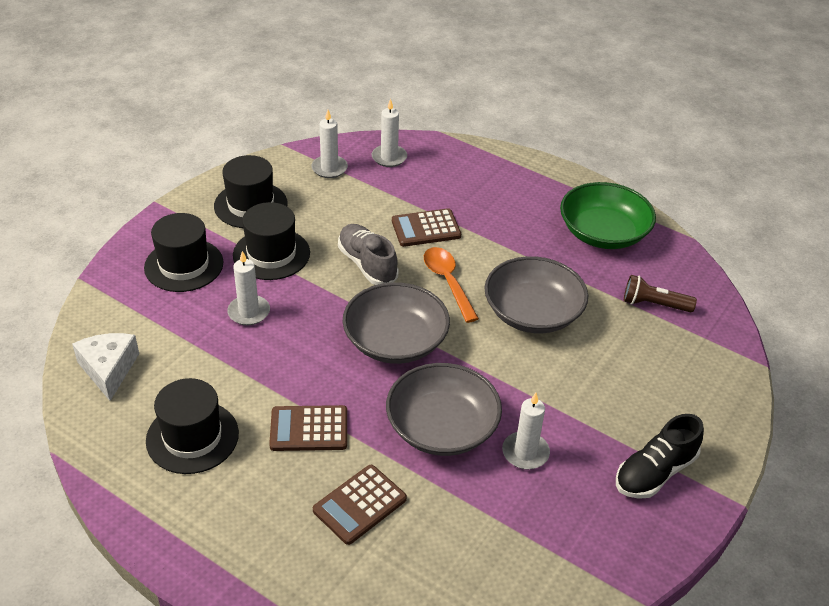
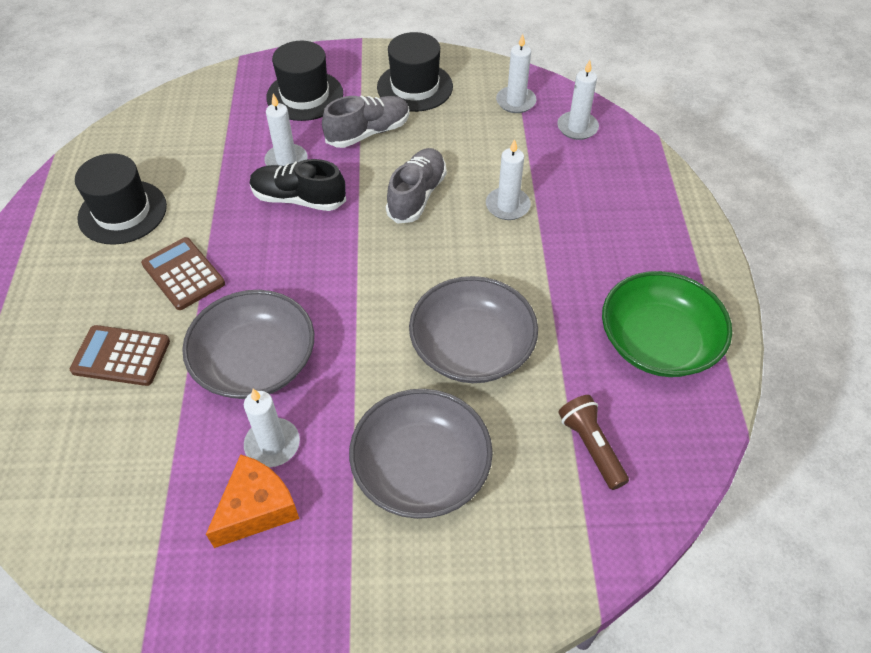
camera: 55 degrees right, 10 degrees up
white cheese [72,333,139,401] -> none
black hat [233,202,310,280] -> grey shoe [322,95,409,148]
grey bowl [343,282,450,364] -> grey bowl moved to [349,389,493,519]
brown calculator [392,208,461,247] -> white candle [486,139,531,220]
orange spoon [424,247,479,323] -> none
black shoe [616,414,704,499] -> black shoe moved to [250,159,346,211]
none -> orange cheese [206,455,299,548]

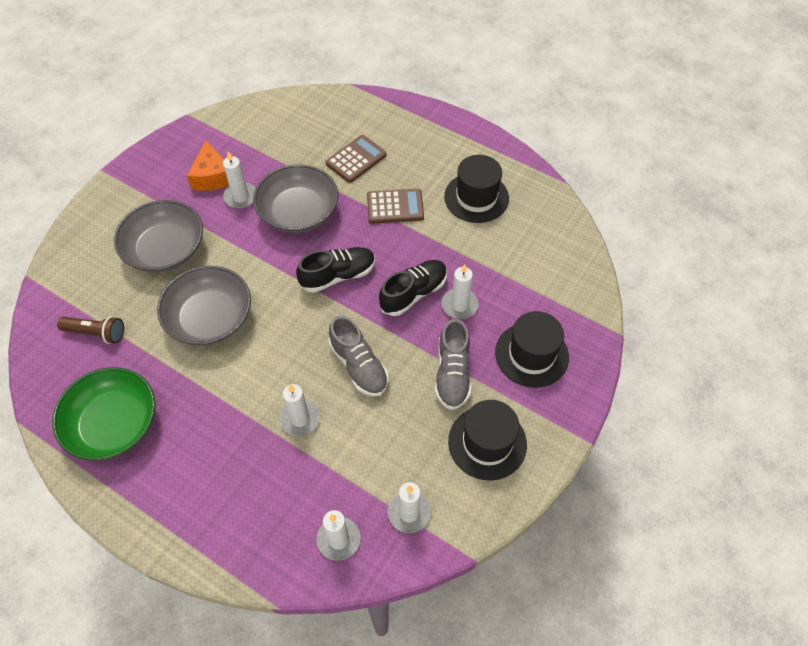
camera: 125 degrees right, 5 degrees up
none -> black shoe [296,247,375,293]

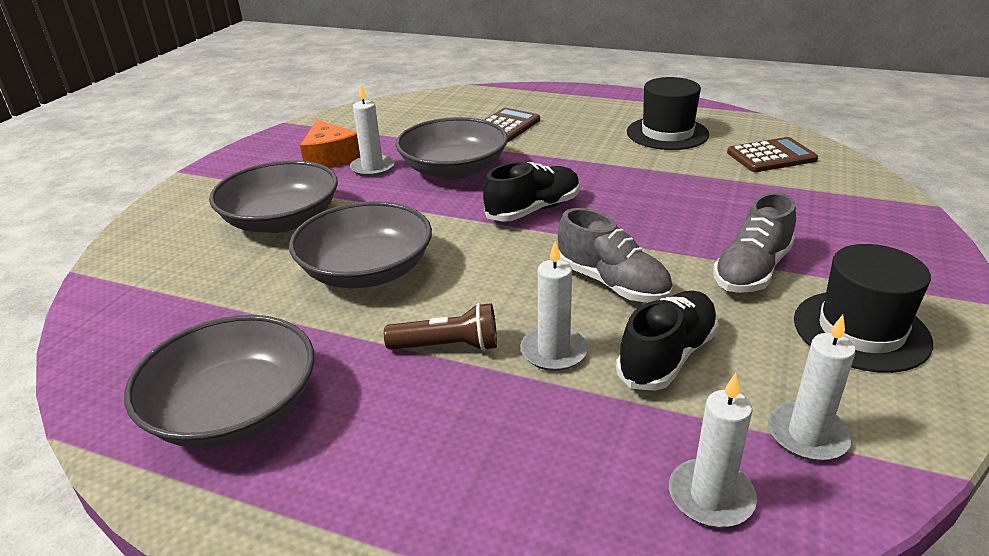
camera: 10 degrees left, 25 degrees down
green bowl [52,367,156,461] -> grey bowl [124,315,314,448]
brown flashlight [57,316,124,344] -> brown flashlight moved to [384,303,497,351]
brown calculator [367,189,424,223] -> brown calculator moved to [727,137,818,172]
black shoe [379,260,447,316] -> black shoe moved to [616,291,719,391]
grey shoe [435,319,471,410] -> grey shoe turned 45 degrees clockwise [713,192,796,293]
white candle [442,264,478,319] -> none
black hat [495,311,569,388] -> none

